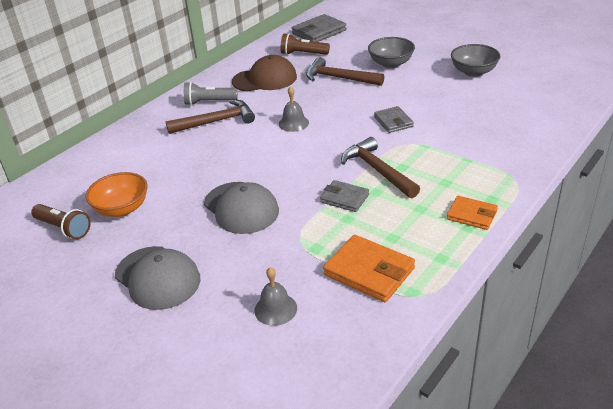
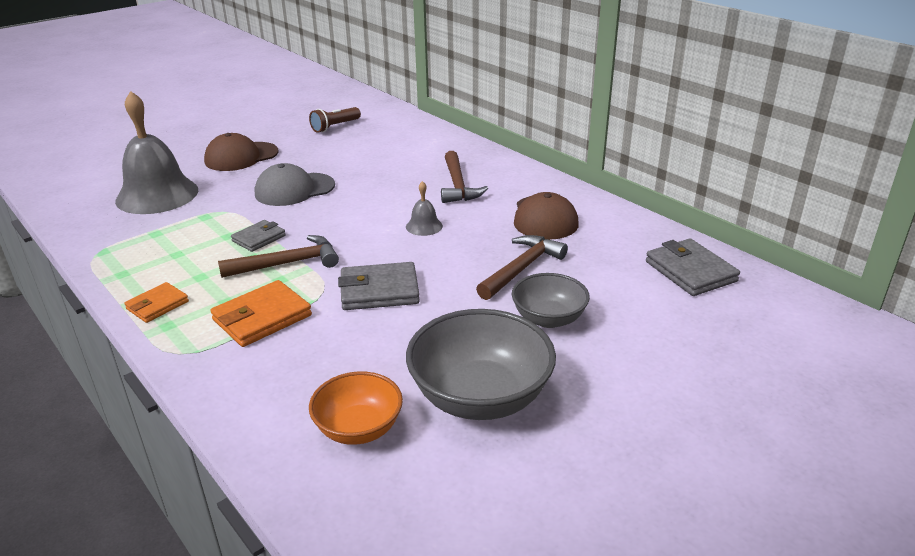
camera: 100 degrees right, 5 degrees down
orange bowl [85,172,147,217] -> orange bowl moved to [309,372,403,445]
grey cap [115,246,200,310] -> brown cap [204,133,278,171]
grey flashlight [184,82,238,105] -> none
grey bell [255,267,297,326] -> grey bell [115,91,198,214], size x2.33
brown flashlight [281,33,330,55] -> none
orange wallet [323,235,415,302] -> orange wallet moved to [211,280,312,347]
grey wallet [374,106,414,133] -> grey wallet [338,262,420,310], size x1.59
grey bowl [451,44,501,77] -> grey bowl [406,309,556,420], size x1.66

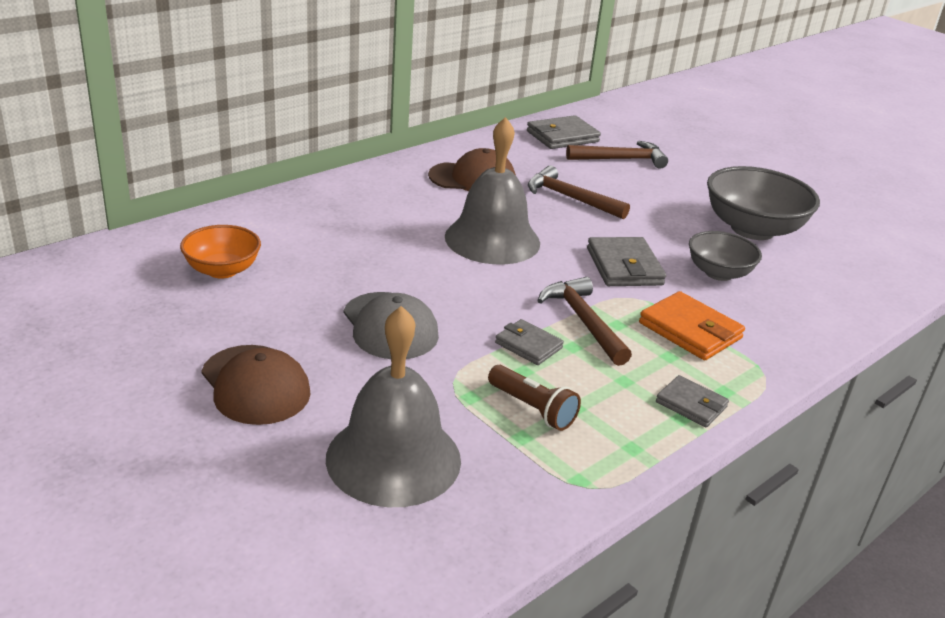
camera: 95 degrees left, 0 degrees up
orange wallet [124,282,189,323] -> grey wallet [656,375,729,427]
brown flashlight [309,107,361,133] -> brown flashlight moved to [488,365,581,431]
orange bowl [309,372,403,445] -> orange bowl moved to [180,225,261,279]
grey bell [406,181,443,236] -> grey bell [445,117,540,265], size x2.33
brown hammer [441,151,488,203] -> brown hammer moved to [566,141,668,169]
grey bowl [512,273,590,328] -> grey bowl moved to [689,231,762,281]

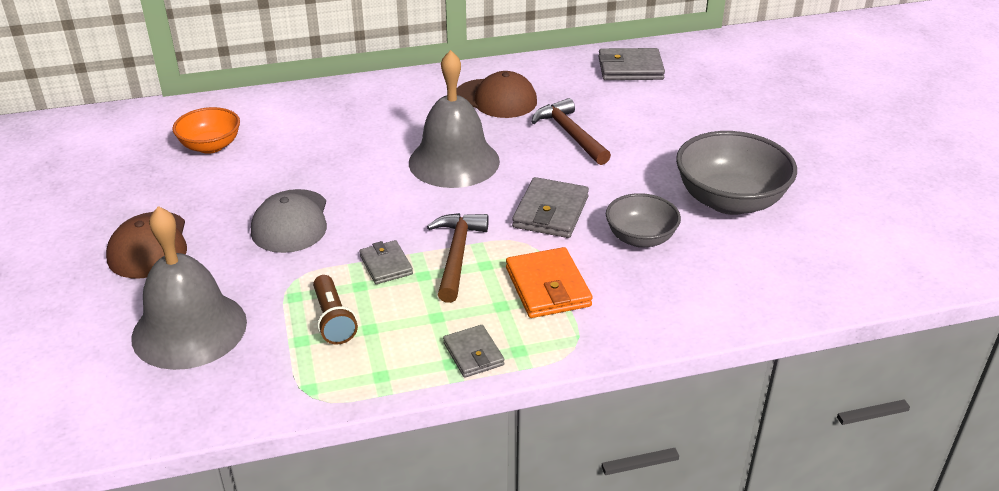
camera: 30 degrees right, 5 degrees up
brown hammer [566,141,668,169] -> none

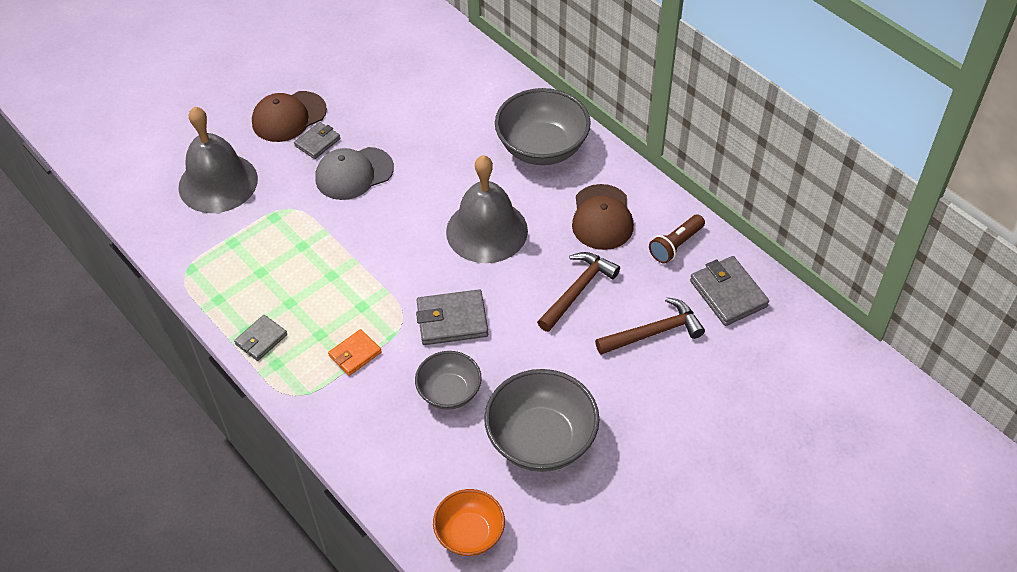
camera: 65 degrees right, 15 degrees up
orange bowl [172,107,240,154] -> orange bowl moved to [433,489,505,556]
brown flashlight [313,275,358,345] -> brown flashlight moved to [649,214,705,264]
grey wallet [360,240,413,284] -> grey wallet moved to [294,122,340,159]
brown hammer [427,213,489,303] -> brown hammer moved to [595,297,705,355]
orange wallet [506,247,593,318] -> orange wallet [328,329,382,376], size x0.63
none -> grey bowl [495,88,591,165]

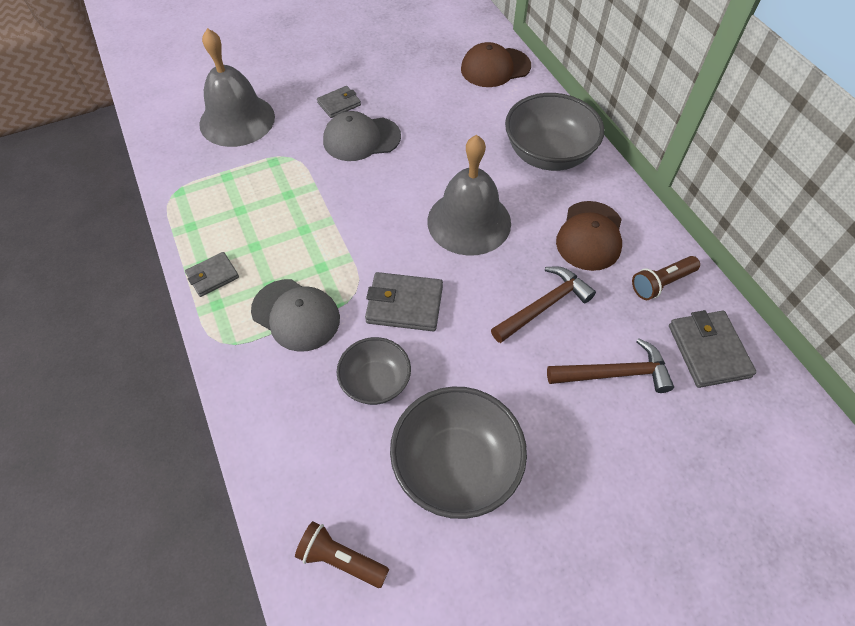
camera: 15 degrees right, 5 degrees up
brown cap [252,91,327,142] -> brown cap moved to [461,42,531,87]
orange wallet [328,329,382,376] -> grey cap [251,279,340,352]
orange bowl [433,489,505,556] -> brown flashlight [295,521,389,588]

